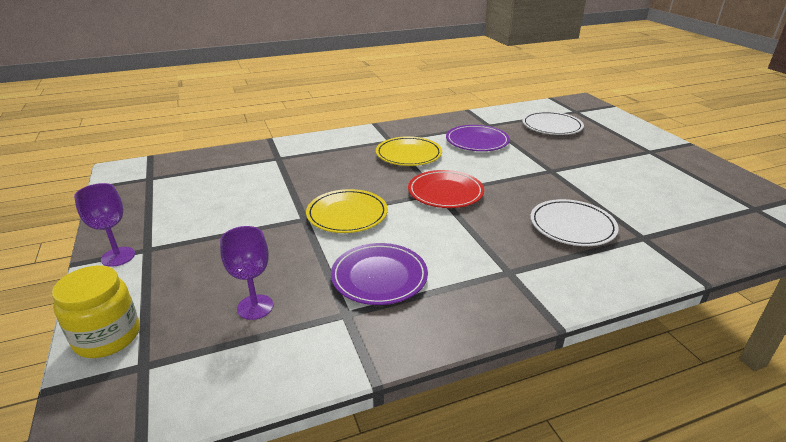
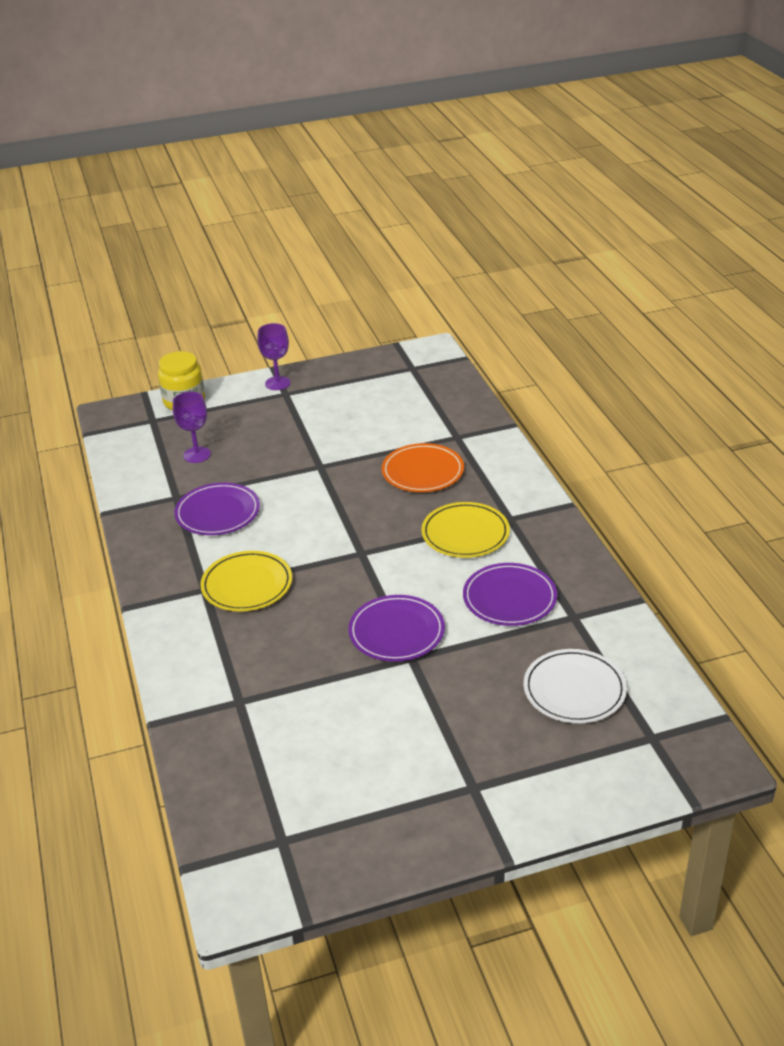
camera: 95 degrees right, 5 degrees up
yellow plate [306,189,388,233] -> yellow plate moved to [200,551,292,612]
red plate [408,170,484,208] -> none
white plate [530,199,619,246] -> none
none -> purple plate [348,595,445,662]
none -> orange plate [382,443,464,492]

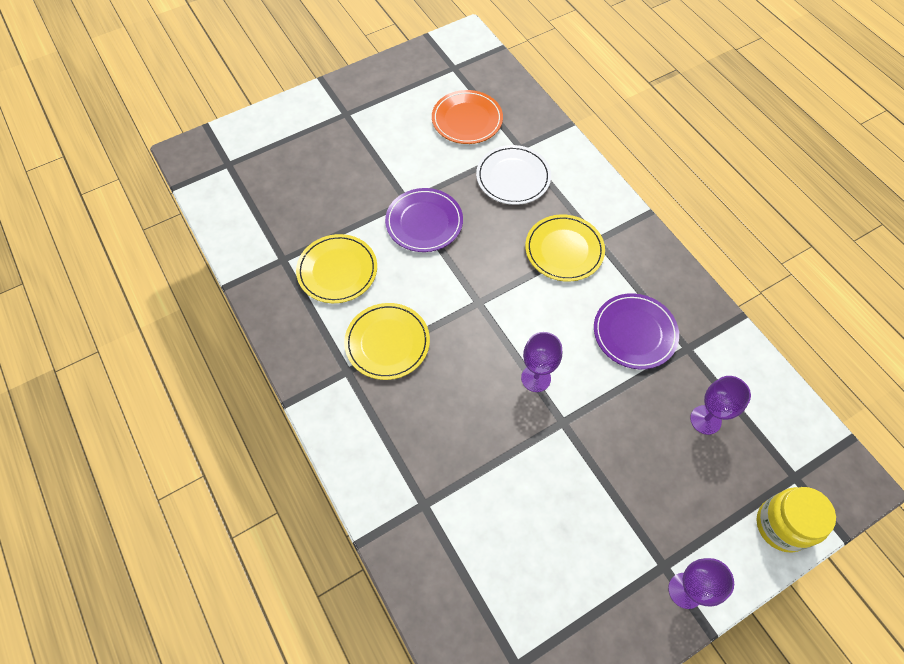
camera: 165 degrees right, 25 degrees up
orange plate [382,443,464,492] -> orange plate moved to [432,90,503,144]
purple plate [463,563,557,626] -> yellow plate [296,234,377,303]
white plate [524,649,627,723] -> white plate moved to [476,145,551,205]
none -> purple goblet [521,332,562,392]

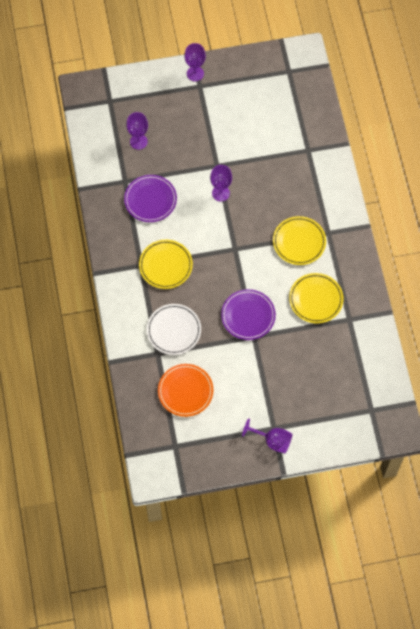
camera: 160 degrees left, 5 degrees up
yellow jar [757,487,836,553] -> none
none -> purple goblet [242,419,293,453]

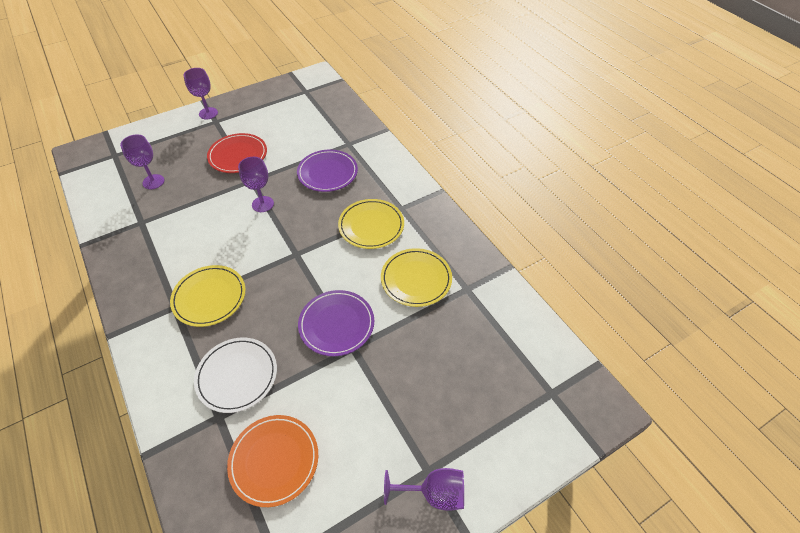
camera: 20 degrees left, 15 degrees down
purple plate [124,175,177,222] -> purple plate moved to [297,149,358,192]
none -> red plate [207,133,267,173]

